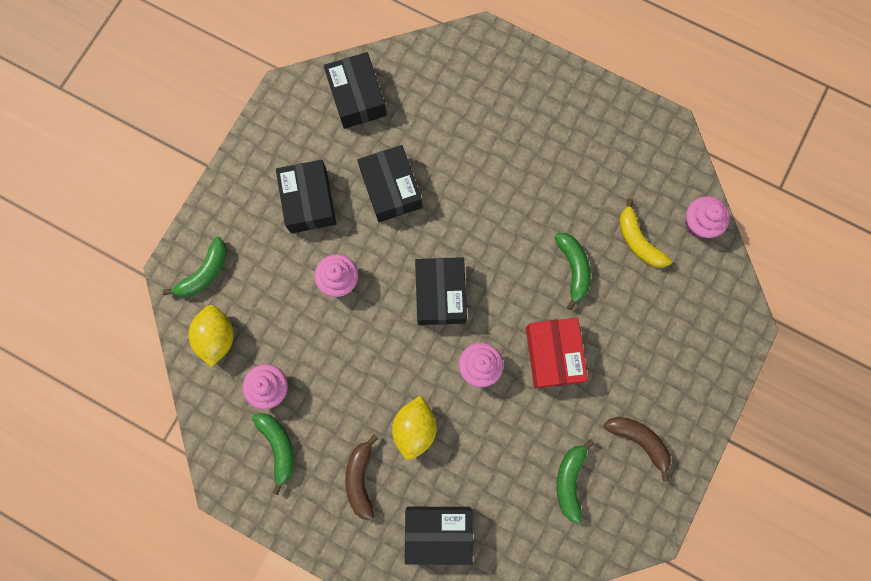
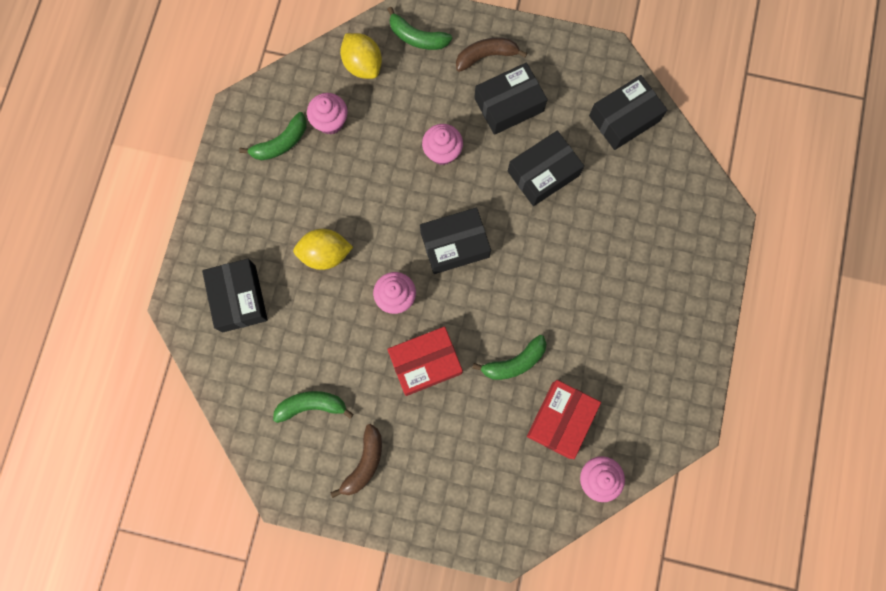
camera: 75 degrees right, 0 degrees up
yellow lemon [188,305,234,367] -> yellow lemon turned 75 degrees clockwise [340,33,382,79]
brown banana [345,434,378,521] -> brown banana moved to [456,38,527,72]
yellow banana [619,198,672,268] -> red box [527,380,601,459]

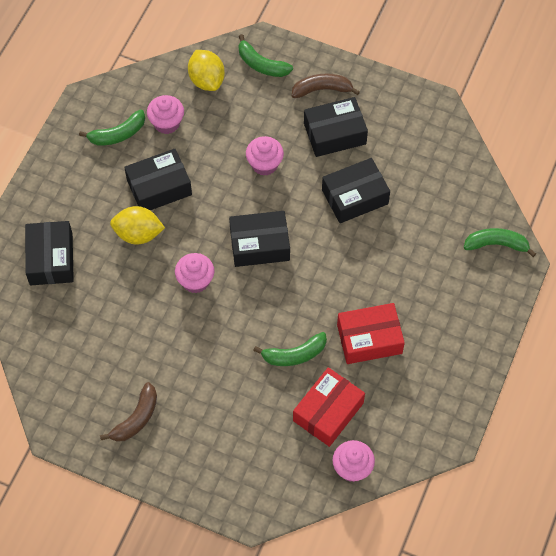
camera: 10 degrees right, 15 degrees down
green banana [273,391,354,423] -> green banana moved to [464,228,536,257]
red box [387,326,463,396] -> red box moved to [337,303,405,364]
black box [589,75,668,150] -> black box moved to [124,149,192,210]

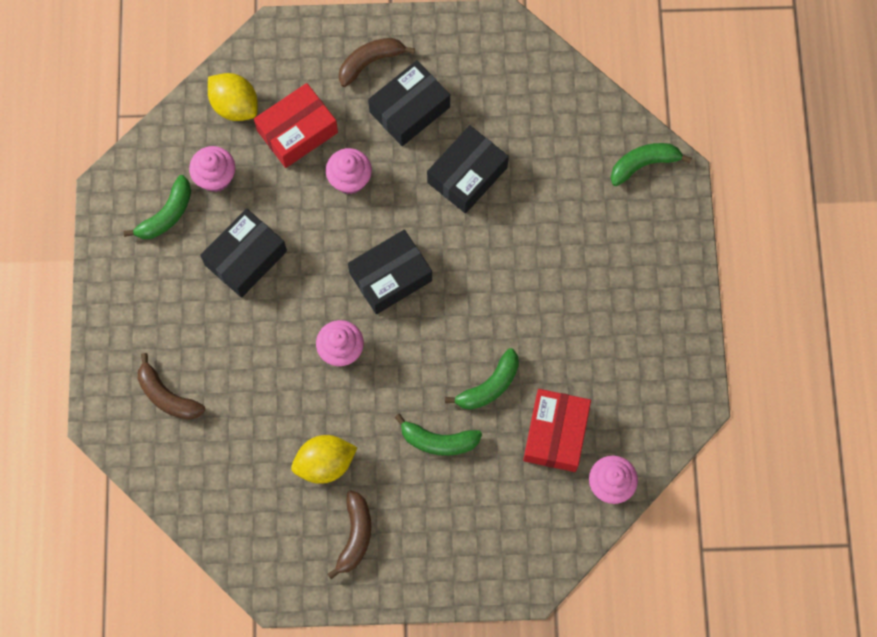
camera: 25 degrees left, 10 degrees up
black box [25,221,74,285] -> brown banana [138,353,205,420]
yellow lemon [110,206,165,244] -> yellow lemon moved to [291,435,357,484]
green banana [239,34,293,77] -> green banana moved to [395,414,482,456]
red box [337,303,405,364] -> red box moved to [254,83,338,168]

